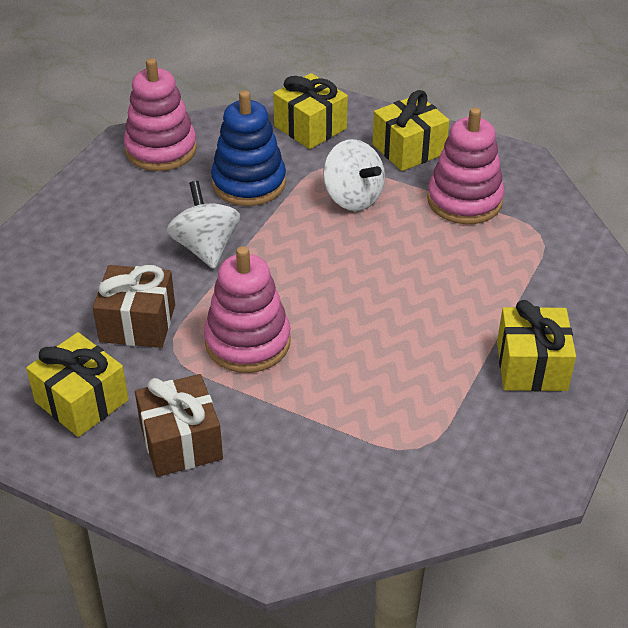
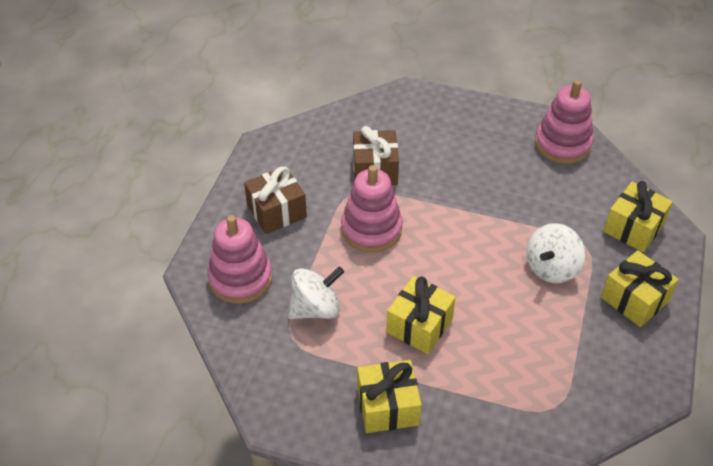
camera: 80 degrees right, 5 degrees up
yellow gift [26,332,129,437] -> yellow gift moved to [386,276,456,354]
white spinning top [167,181,240,269] -> white spinning top moved to [288,267,344,319]
blue stacking toy [211,90,286,206] -> none
pink stacking toy [427,107,504,224] -> pink stacking toy moved to [207,215,273,304]

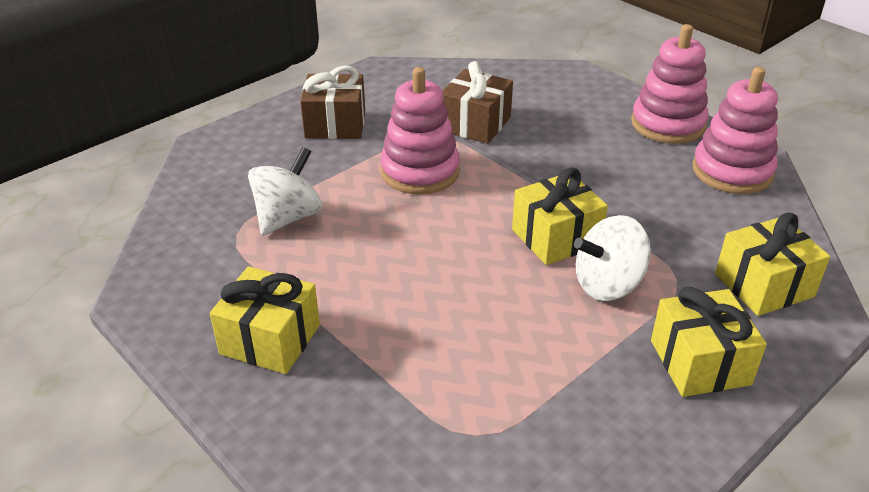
camera: 30 degrees right, 10 degrees down
pink stacking toy [207,215,273,304] -> pink stacking toy moved to [631,24,709,144]
white spinning top [288,267,344,319] -> white spinning top turned 60 degrees counterclockwise [248,147,322,236]
yellow gift [386,276,456,354] -> yellow gift moved to [512,167,608,265]

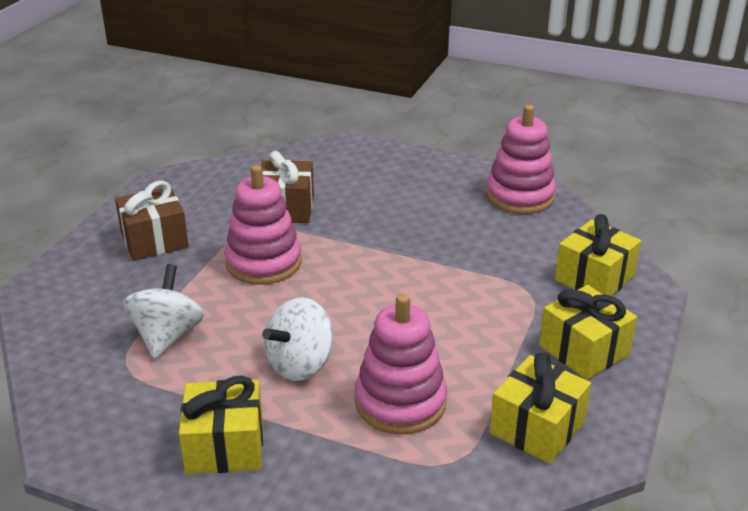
camera: 25 degrees left, 5 degrees down
yellow gift [512,167,608,265] -> yellow gift moved to [490,352,591,464]
white spinning top [574,215,651,301] -> white spinning top moved to [262,297,333,381]
pink stacking toy [631,24,709,144] -> pink stacking toy moved to [355,294,447,434]

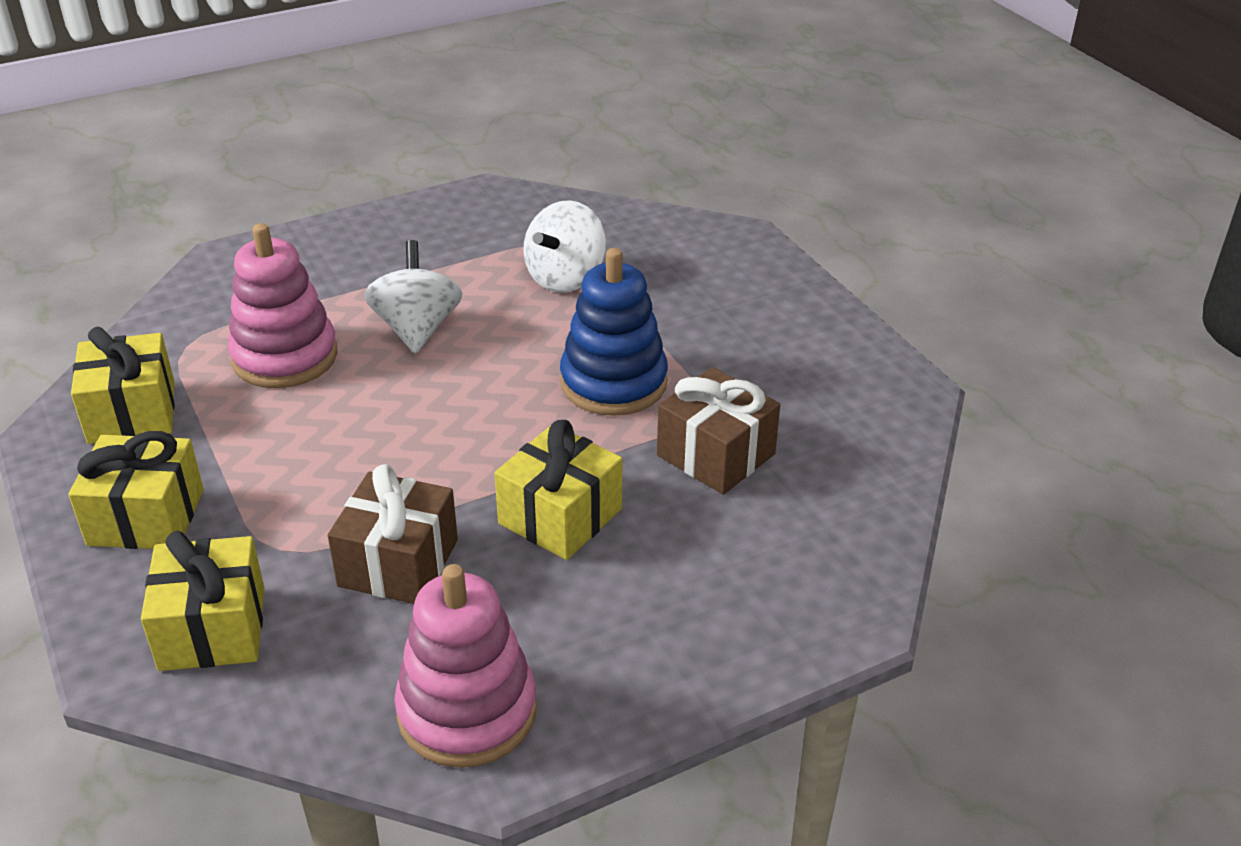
camera: 130 degrees right, 5 degrees up
brown gift [115,181,189,260] -> brown gift moved to [328,464,458,604]
white spinning top [123,264,204,359] -> white spinning top turned 75 degrees clockwise [523,200,606,293]
yellow gift [179,376,263,474] -> yellow gift moved to [495,420,622,560]
pink stacking toy [224,165,302,285] -> blue stacking toy [560,248,668,416]

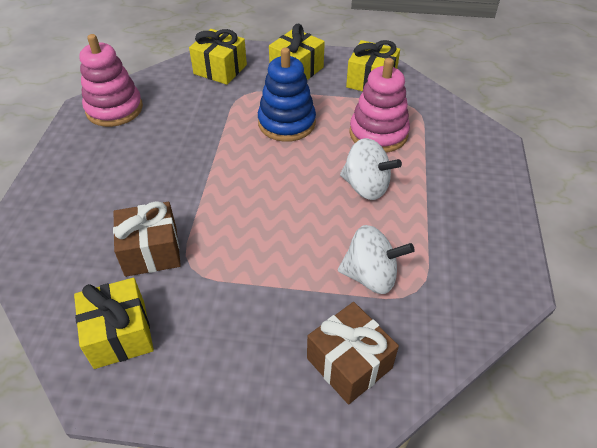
camera: 125 degrees right, 10 degrees up
brown gift [328,464,458,604] -> brown gift moved to [307,302,399,404]
yellow gift [495,420,622,560] -> yellow gift moved to [74,278,154,369]
white spinning top [523,200,606,293] -> white spinning top turned 120 degrees clockwise [338,225,415,294]
blue stacking toy [560,248,668,416] -> blue stacking toy moved to [258,47,316,142]

